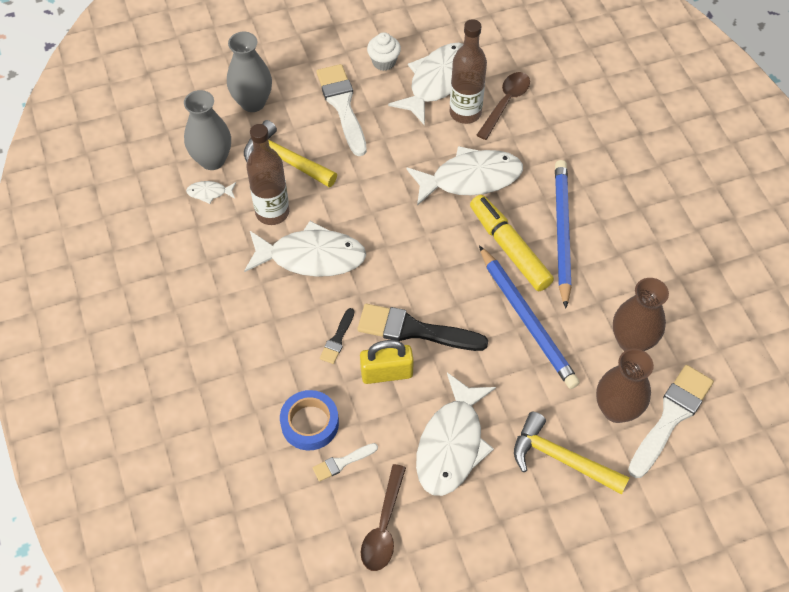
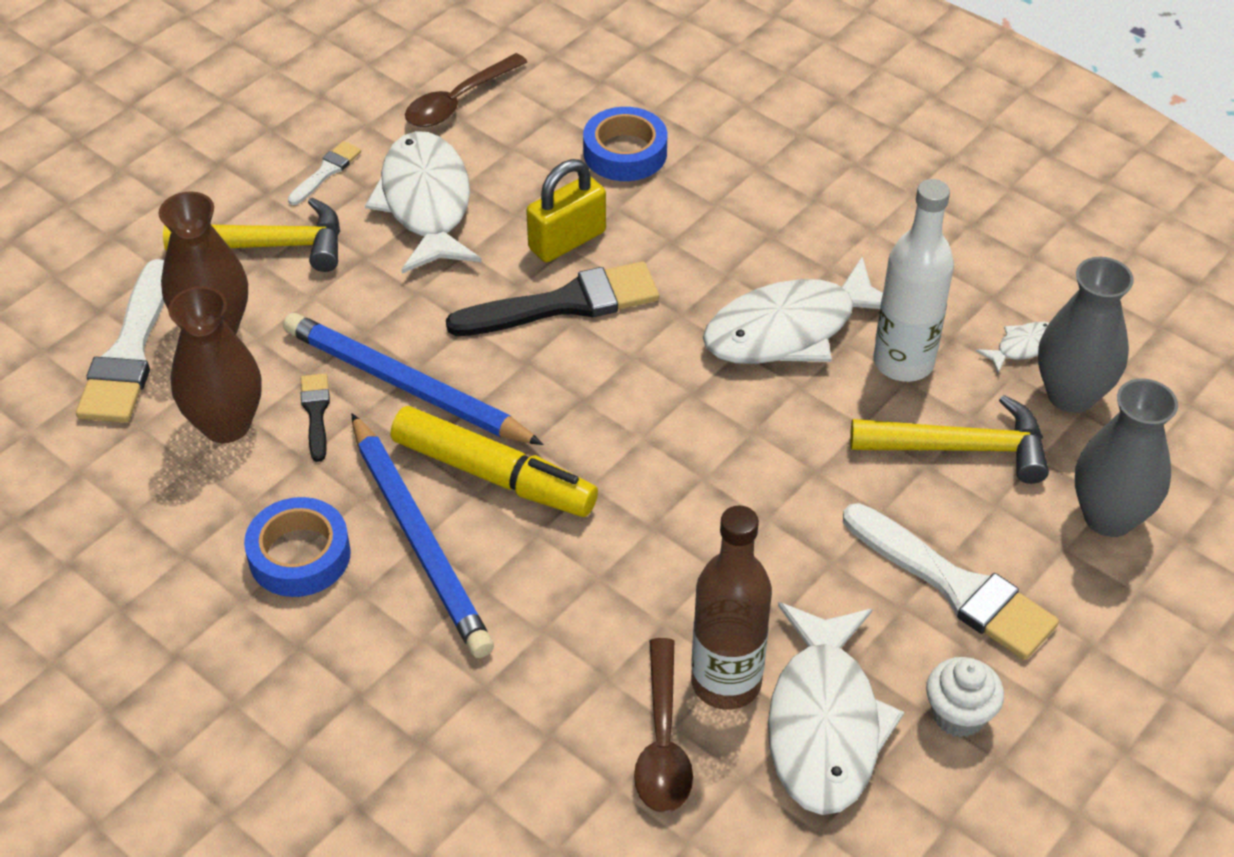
camera: 150 degrees right, 10 degrees down
brown bottle [246,124,289,225] -> white bottle [874,179,954,382]
white brush [312,443,378,482] -> white brush moved to [288,141,361,205]
black brush [320,308,354,364] -> black brush moved to [301,374,330,462]
brown spoon [361,464,406,571] -> brown spoon turned 120 degrees counterclockwise [405,53,527,127]
white fish [406,146,523,206] -> none
none -> blue tape [244,497,351,597]

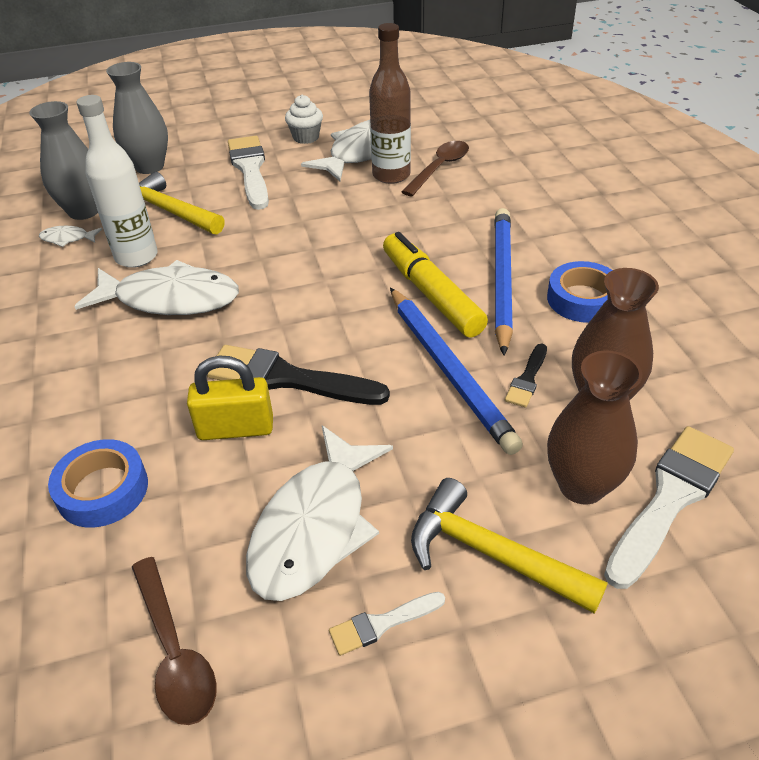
camera: 145 degrees left, 5 degrees down
brown spoon [405,53,527,127] -> brown spoon turned 75 degrees clockwise [132,557,217,725]

